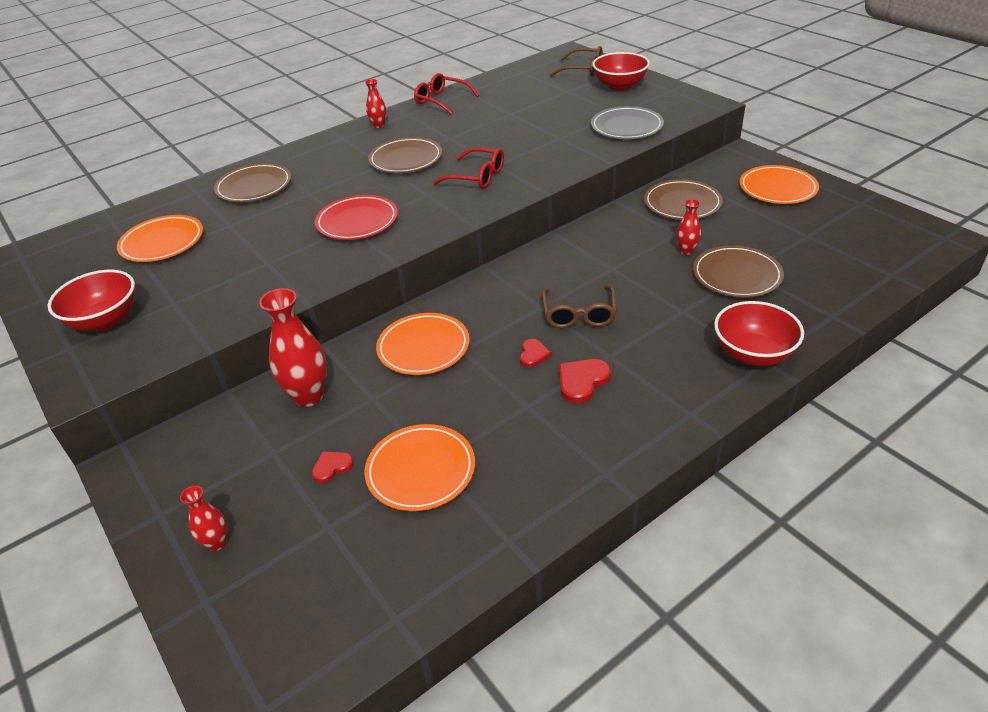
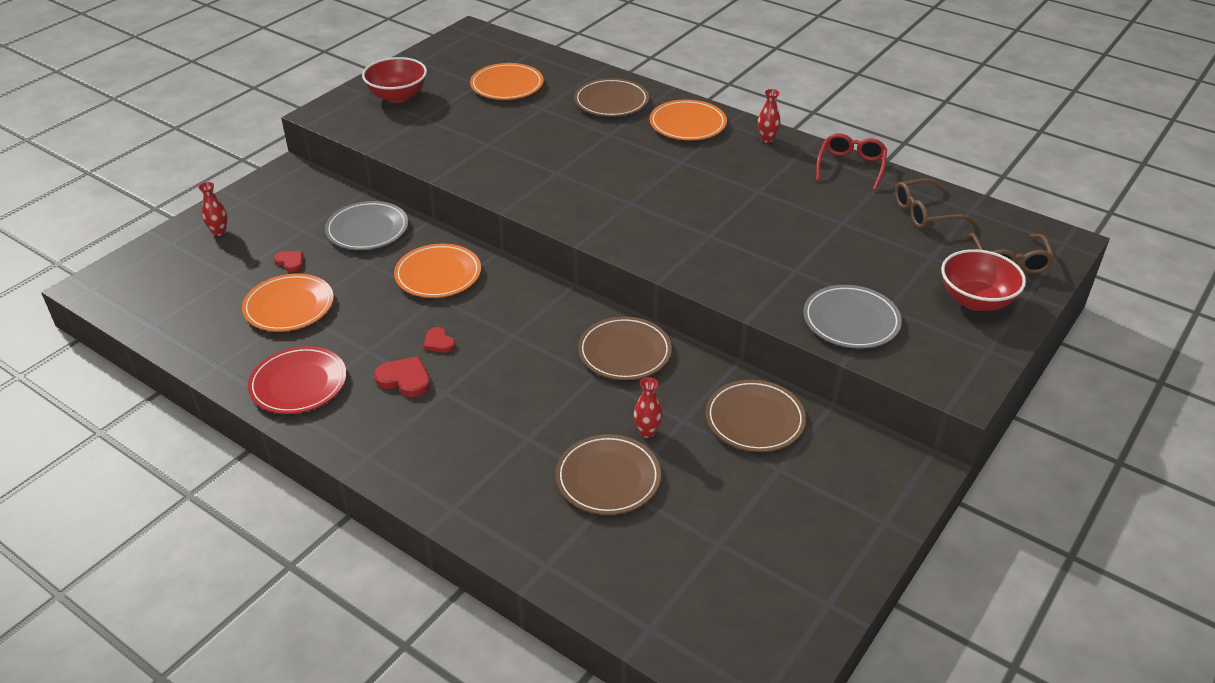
camera: 70 degrees right, 0 degrees up
red vase [259,288,327,407] -> grey plate [325,201,408,250]
red plate [315,195,398,240] -> red plate moved to [248,346,347,414]
brown plate [368,137,442,173] -> brown plate moved to [578,316,672,380]
red glasses [433,148,504,189] -> none
red heart [520,339,551,367] -> red heart turned 60 degrees clockwise [423,327,455,352]
brown glasses [542,286,617,328] -> brown glasses moved to [895,178,976,228]
red bowl [714,301,804,366] -> none
orange plate [739,165,819,204] -> orange plate moved to [650,99,727,140]

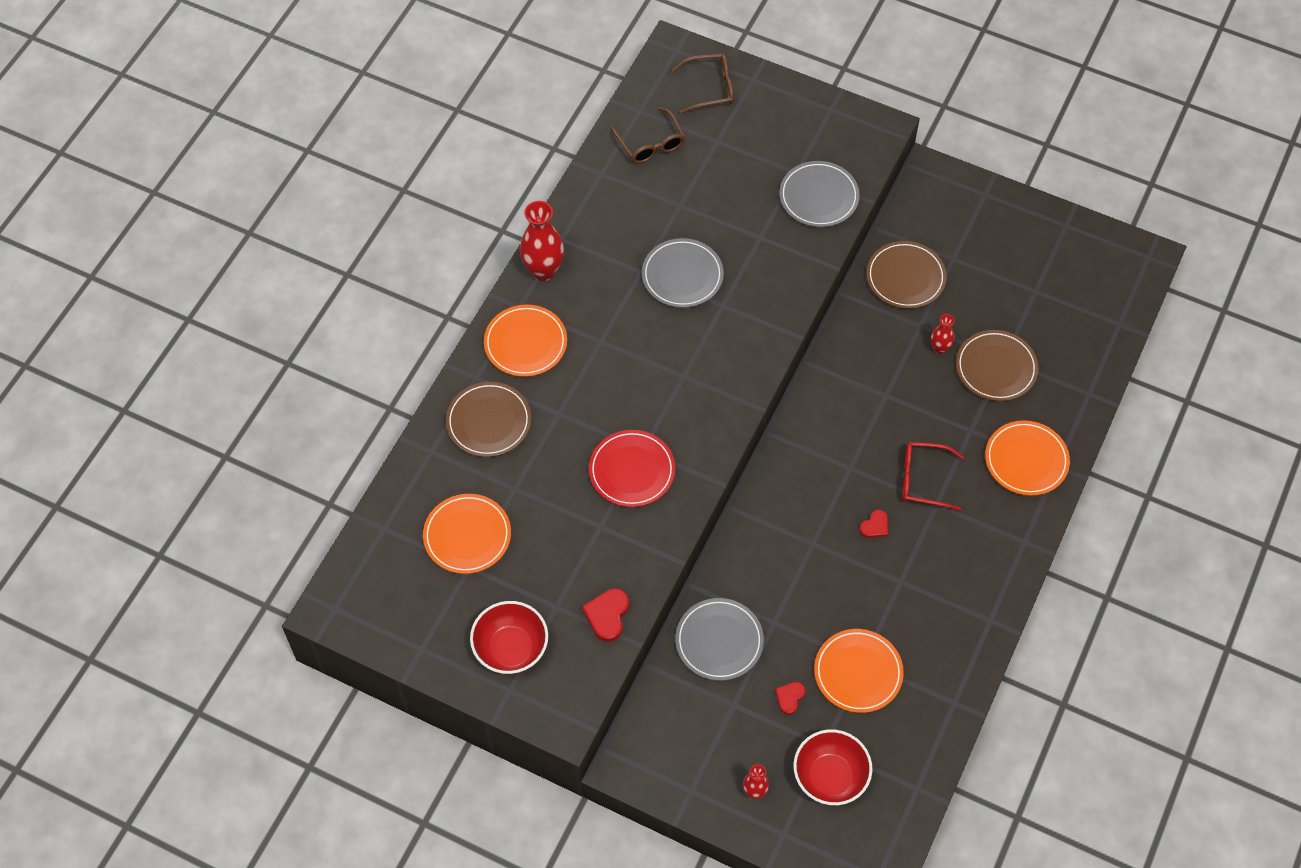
camera: 100 degrees left, 20 degrees up
red plate [248,346,347,414] -> red plate moved to [589,430,675,507]
red heart [374,356,430,397] -> red heart moved to [582,588,629,642]
orange plate [394,244,481,298] -> orange plate moved to [985,420,1070,496]
brown plate [578,316,672,380] -> none
red vase [757,89,780,143] -> red vase [520,201,564,281], size x1.88
red glasses [816,133,887,190] -> red glasses moved to [902,442,964,511]
red bowl [941,249,1026,311] -> red bowl moved to [793,729,872,805]
none -> grey plate [642,238,724,308]

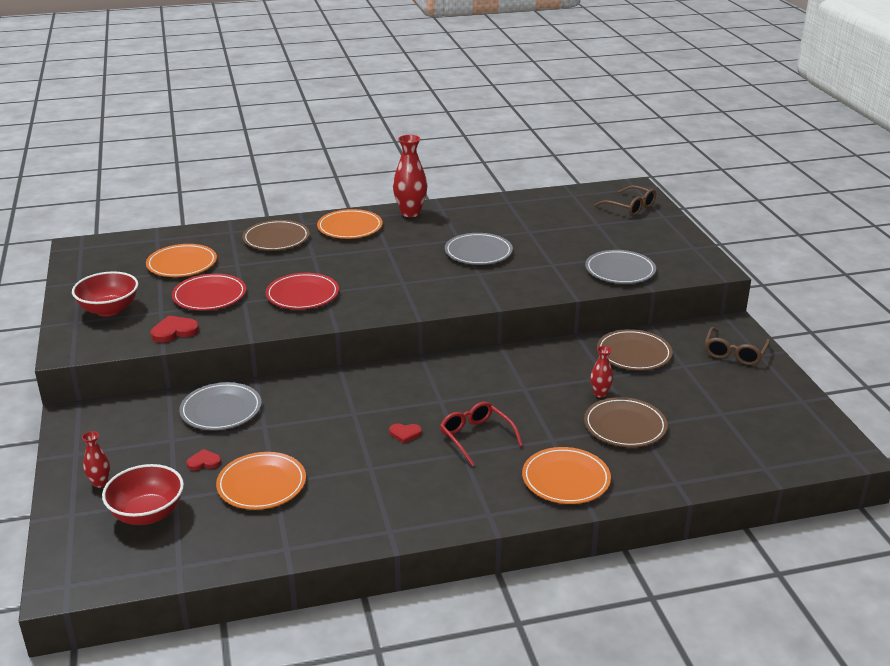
camera: 50 degrees right, 30 degrees down
brown glasses [610,107,685,164] -> brown glasses moved to [705,327,770,365]
none -> red plate [172,274,246,311]

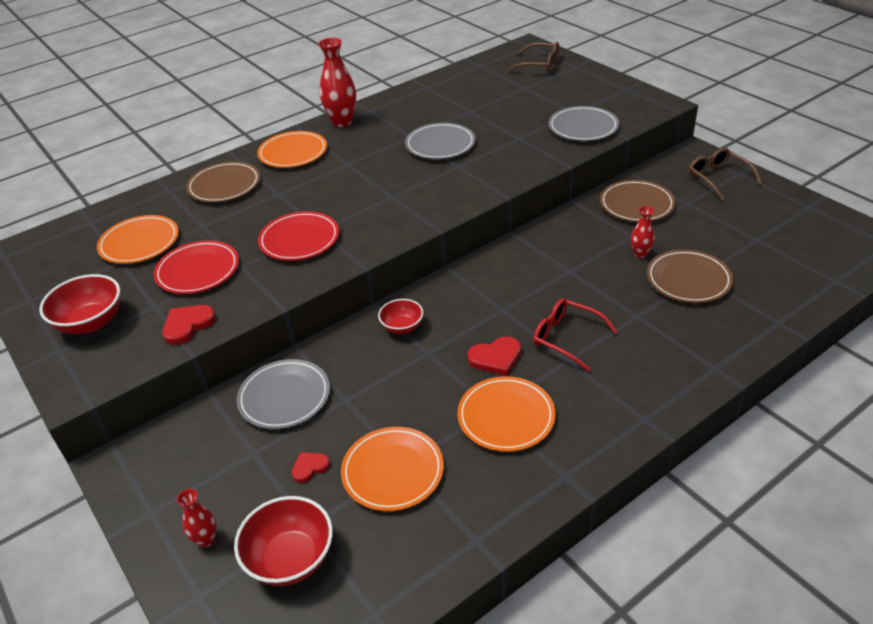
camera: 20 degrees left, 10 degrees up
red heart [389,423,422,443] -> red heart [467,336,521,376], size x1.57
orange plate [522,447,611,504] -> orange plate moved to [457,376,556,452]
brown glasses [705,327,770,365] -> brown glasses turned 150 degrees clockwise [689,148,762,200]
none -> red bowl [378,299,423,334]

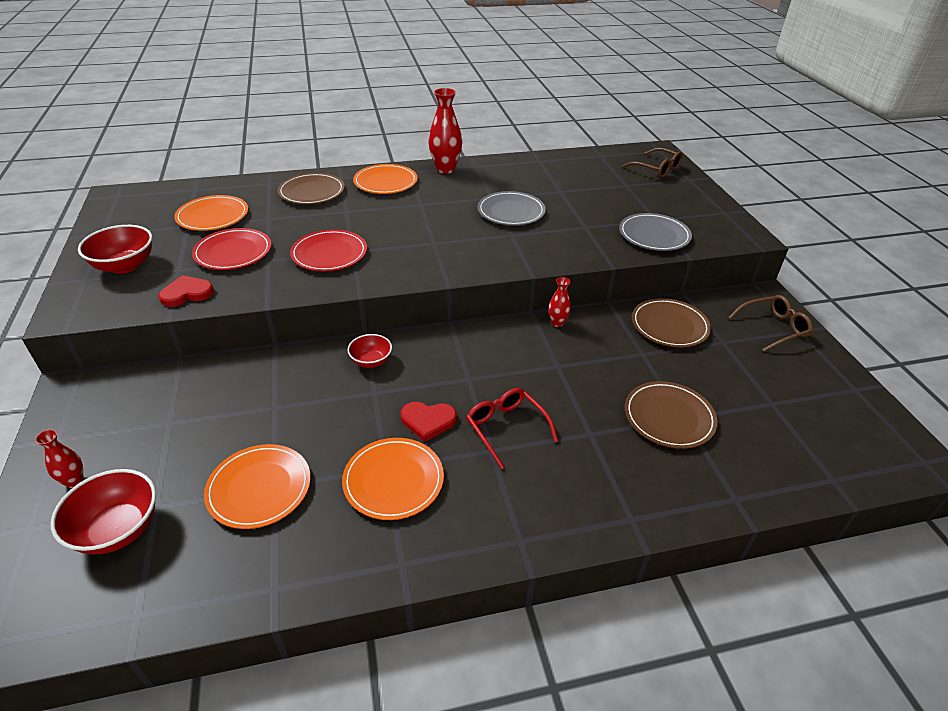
camera: 20 degrees right, 0 degrees up
grey plate [237,359,330,429] -> none
red heart [291,452,330,483] -> none
red vase [631,206,655,258] -> red vase moved to [548,277,571,327]
brown glasses [689,148,762,200] -> brown glasses turned 75 degrees clockwise [728,295,813,352]

